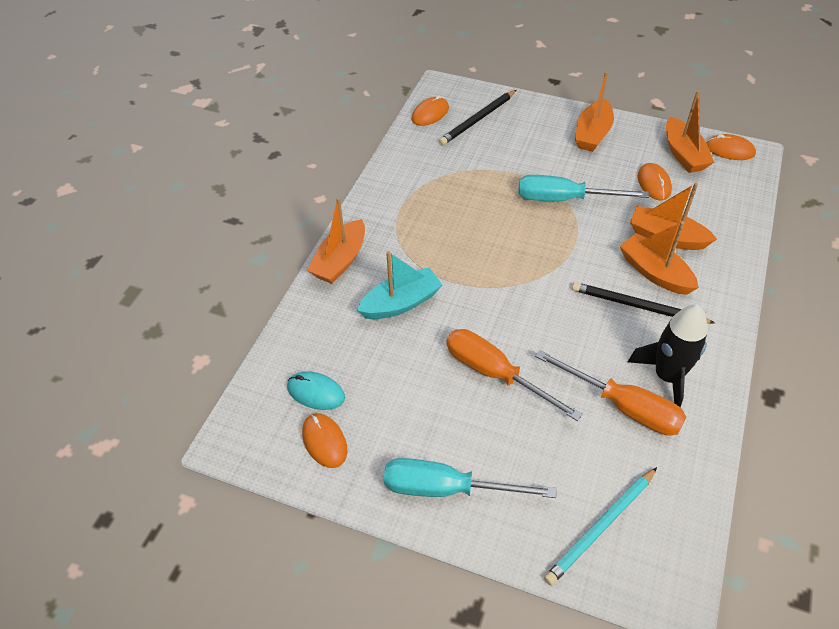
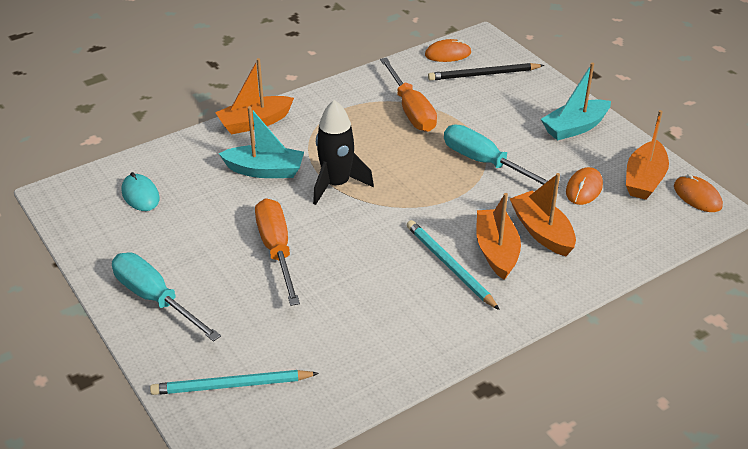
camera: 35 degrees right, 10 degrees down
orange mouse [302,413,347,468] -> none
orange screwdriver [535,350,686,436] -> orange screwdriver moved to [380,58,437,132]
black pencil [572,282,715,324] -> turquoise pencil [407,220,500,310]
orange boat [575,71,614,152] -> turquoise boat [541,63,611,141]
black rocket [628,305,708,407] -> black rocket moved to [313,100,374,205]

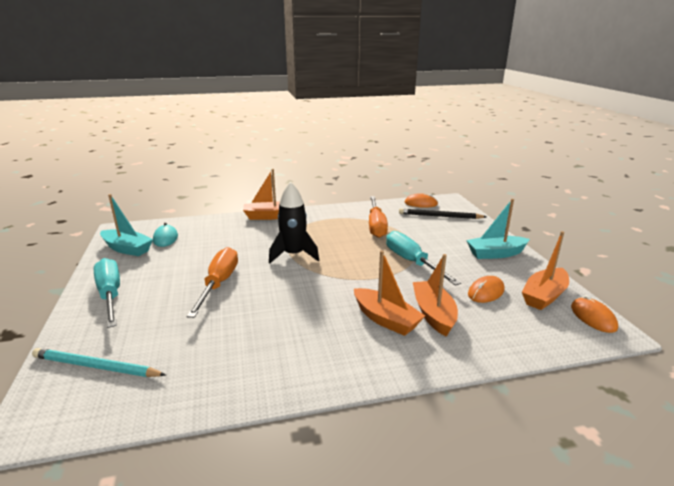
camera: 20 degrees right, 15 degrees down
turquoise boat [219,106,304,178] -> turquoise boat moved to [100,194,153,256]
turquoise pencil [407,220,500,310] -> none
orange boat [476,193,521,280] -> orange boat turned 120 degrees clockwise [354,250,425,336]

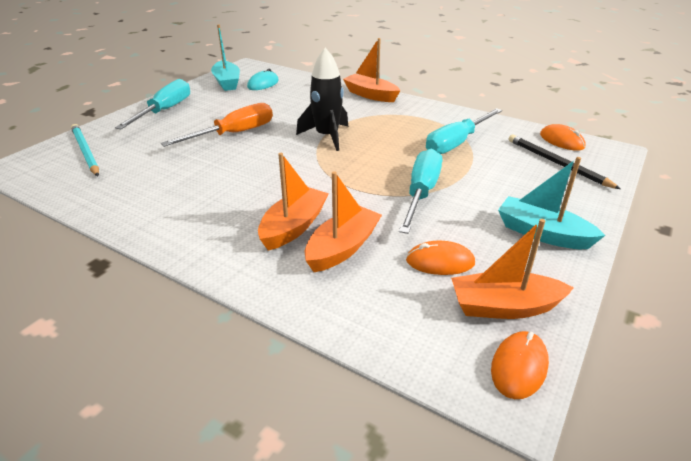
camera: 45 degrees right, 10 degrees up
orange boat [354,250,425,336] -> orange boat turned 150 degrees counterclockwise [258,153,329,250]
orange screwdriver [369,196,388,238] -> turquoise screwdriver [426,108,502,154]

